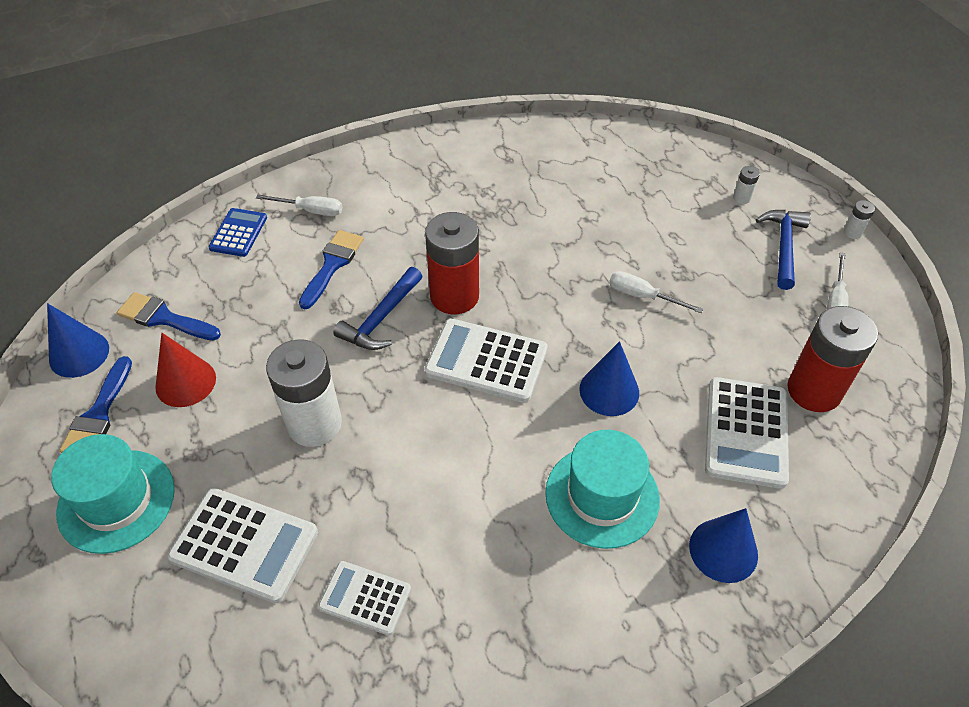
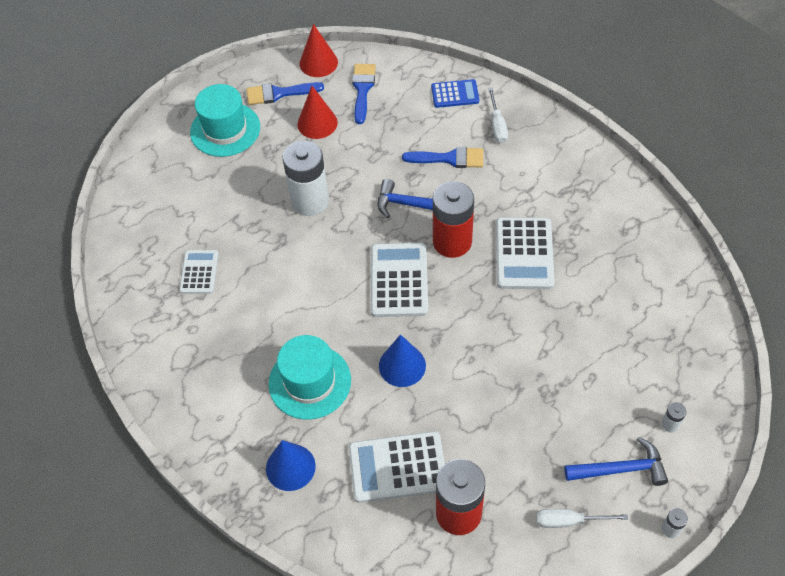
camera: 75 degrees right, 5 degrees up
blue cone [47,303,109,378] -> red cone [300,24,338,77]
white calculator [167,488,318,603] -> white calculator moved to [496,217,555,289]
white screwdriver [609,271,703,313] -> none

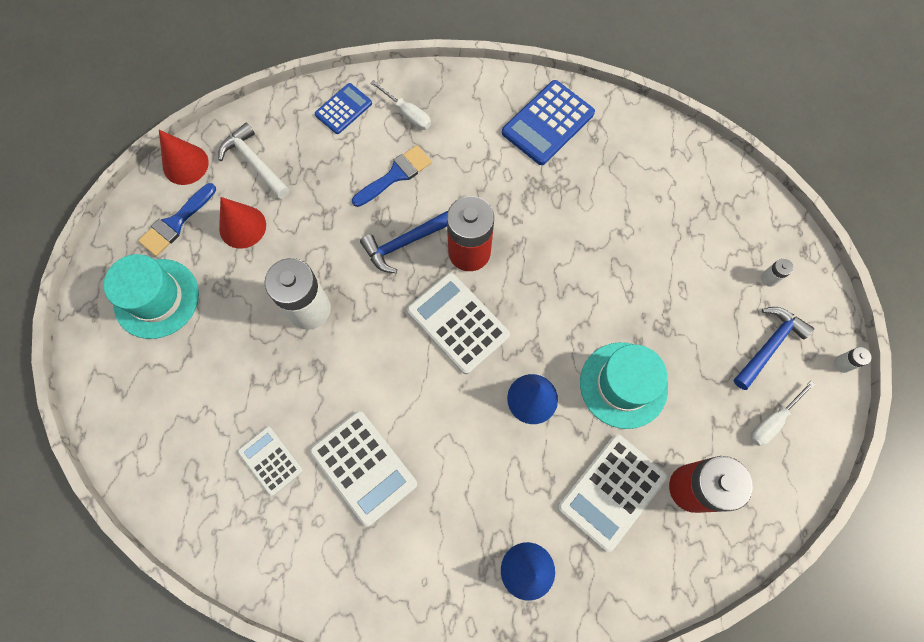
camera: 45 degrees left, 15 degrees up
turquoise hat [268,335,351,419] -> turquoise hat moved to [580,342,668,429]
blue brush [352,64,376,124] -> white hammer [218,123,289,199]
white calculator [496,217,555,289] -> white calculator moved to [310,411,417,526]
none -> blue calculator [502,80,595,165]

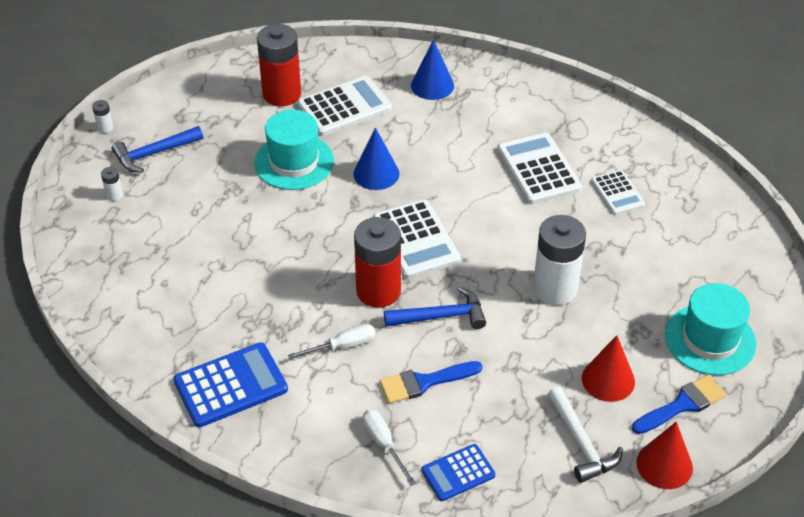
camera: 160 degrees left, 25 degrees down
white screwdriver [751,380,815,446] -> white screwdriver moved to [288,324,376,359]

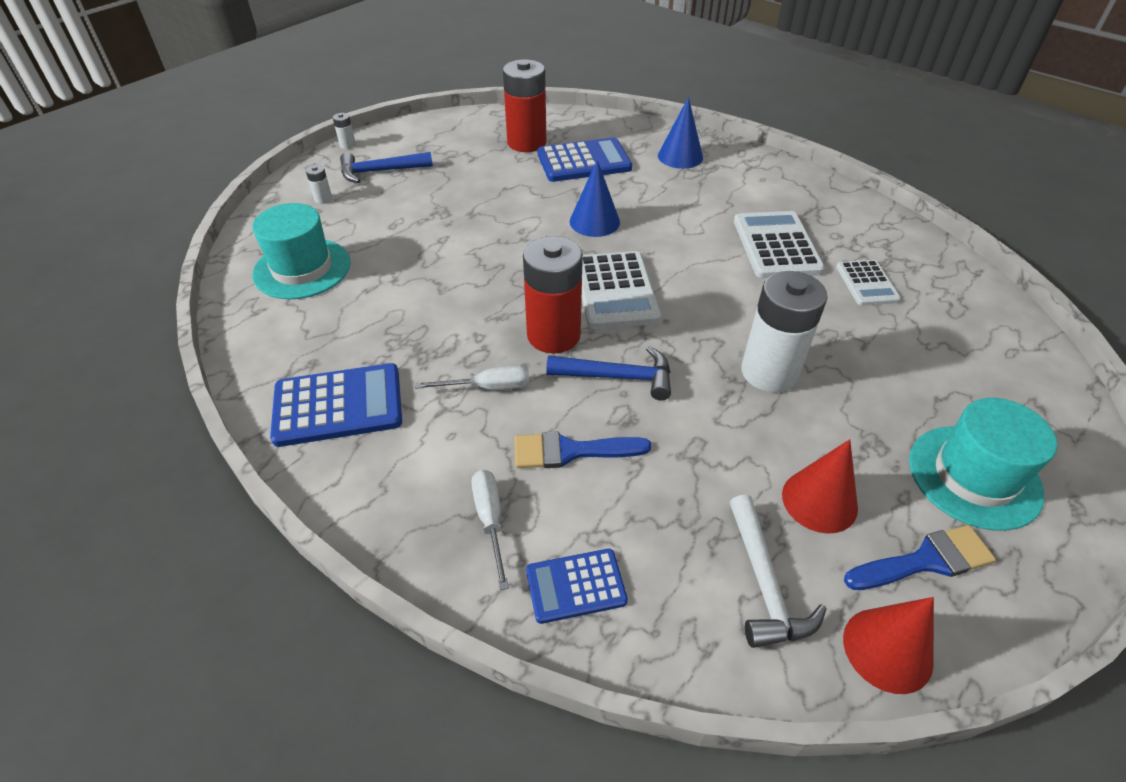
camera: 15 degrees right, 0 degrees up
turquoise hat [254,110,334,190] -> turquoise hat moved to [252,203,351,299]
white calculator [297,76,392,136] -> blue calculator [538,137,632,182]

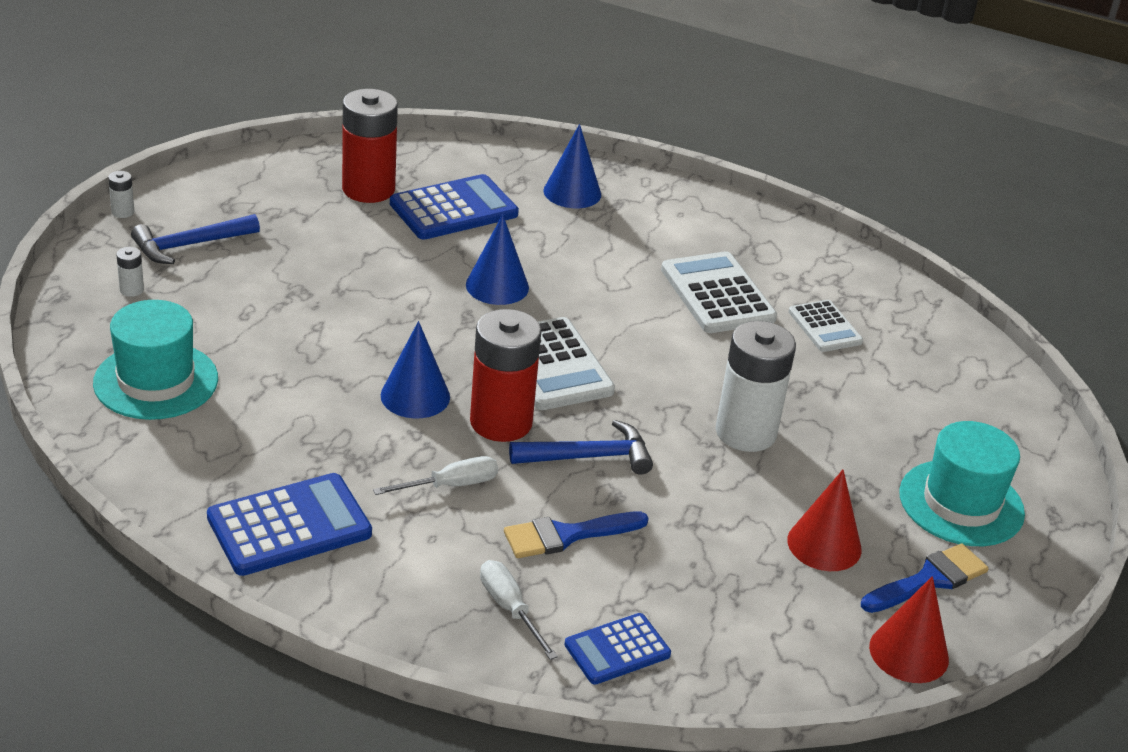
camera: 20 degrees left, 10 degrees down
white hammer [730,495,826,648] -> none
none -> blue cone [381,321,450,418]

